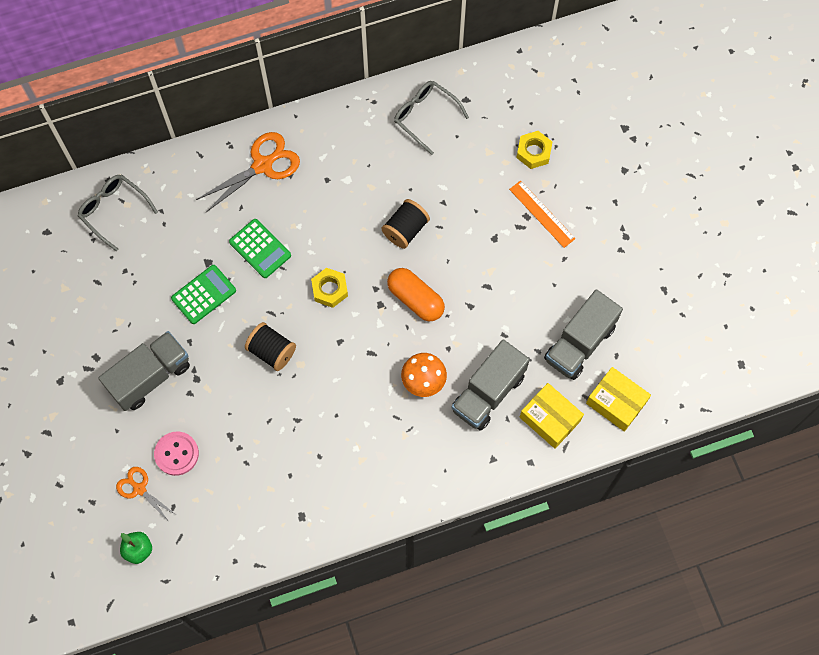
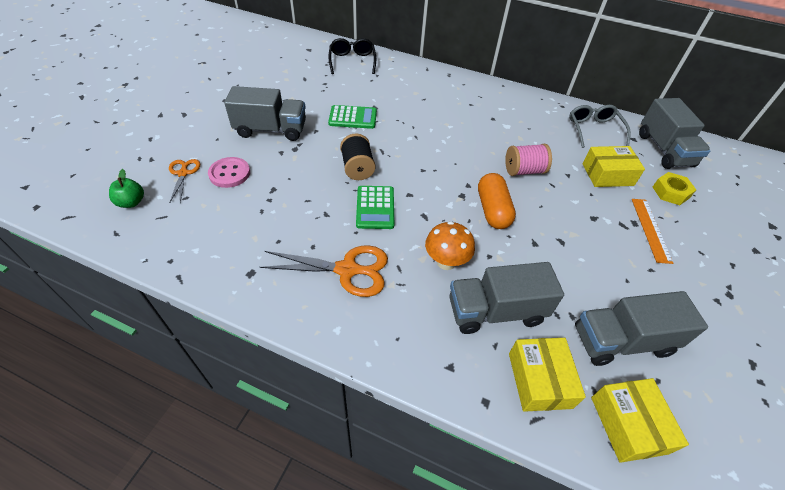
camera: 40 degrees right, 20 degrees down
grey glasses [78,175,158,251] -> black glasses [329,38,376,74]
orange scissors [196,132,300,212] -> orange scissors moved to [260,245,388,297]
green calculator [229,219,291,278] -> green calculator moved to [356,186,394,229]
yellow nut [311,268,348,308] -> none
black spool [382,199,430,249] -> pink spool [505,144,552,176]
none -> yellow box [582,146,645,187]
none -> grey truck [639,98,711,169]

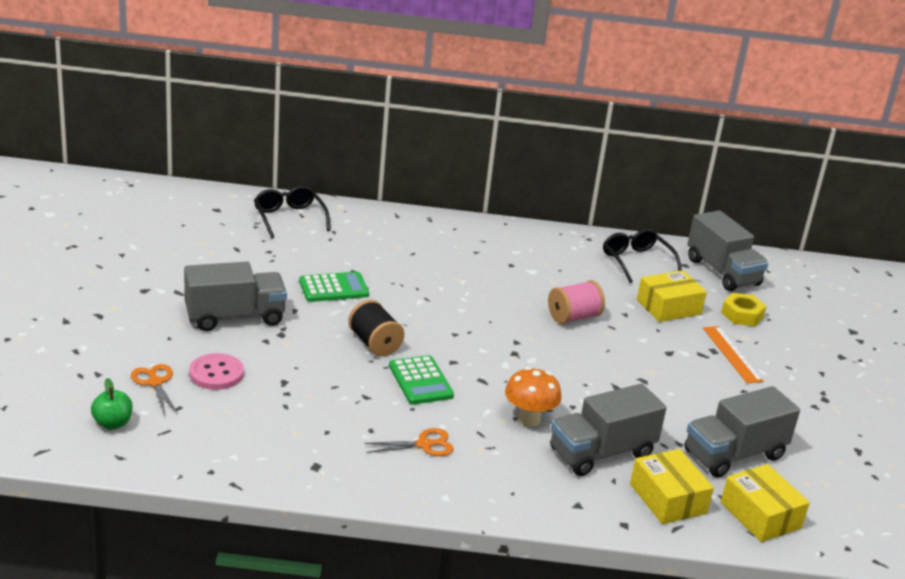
camera: 20 degrees left, 20 degrees down
orange scissors [260,245,388,297] -> orange scissors [364,428,454,456], size x0.58
orange capsule [478,173,516,229] -> none
grey glasses [569,105,631,148] -> black glasses [603,229,682,283]

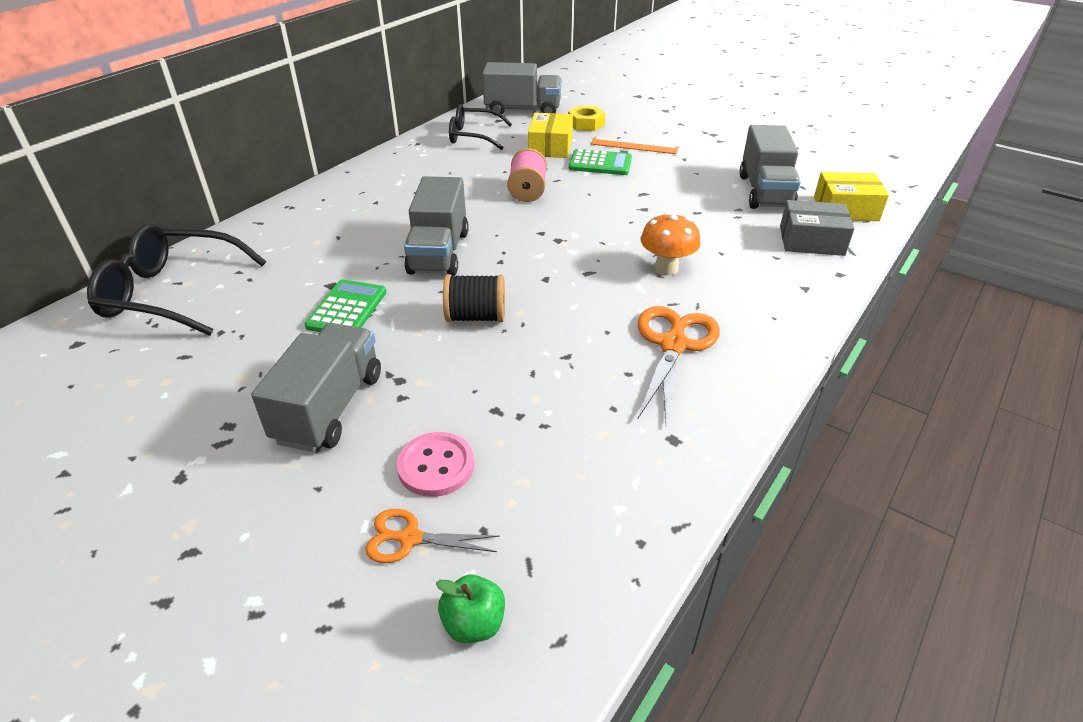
camera: 55 degrees left, 10 degrees up
black glasses [254,186,330,238] -> black glasses [87,223,266,336], size x1.52
orange scissors [364,428,454,456] -> orange scissors [637,306,720,425], size x1.73
green calculator [389,355,454,404] -> green calculator moved to [569,149,632,175]
grey truck [550,384,666,476] -> grey truck moved to [404,176,469,276]
yellow box [630,449,714,524] -> grey box [780,200,854,256]

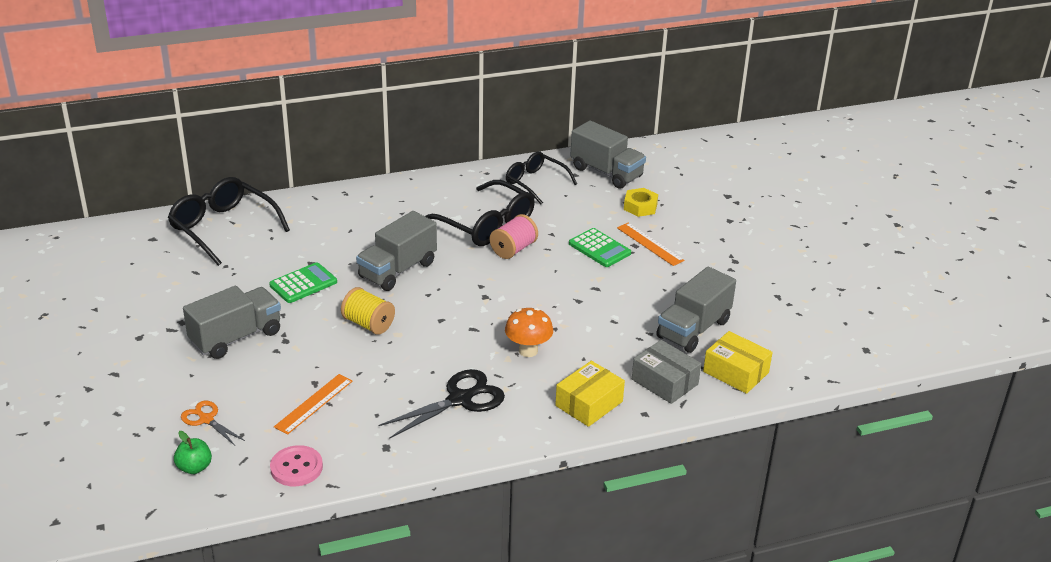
camera: 35 degrees right, 5 degrees down
pink button [397,432,474,497] -> pink button moved to [270,445,323,486]
black spool [443,274,505,322] -> yellow spool [341,287,395,335]
yellow box [528,113,573,158] -> yellow box moved to [555,361,625,427]
orange scissors [637,306,720,425] -> black scissors [379,369,505,439]
none -> orange ruler [274,374,352,435]
none -> black glasses [425,180,535,246]

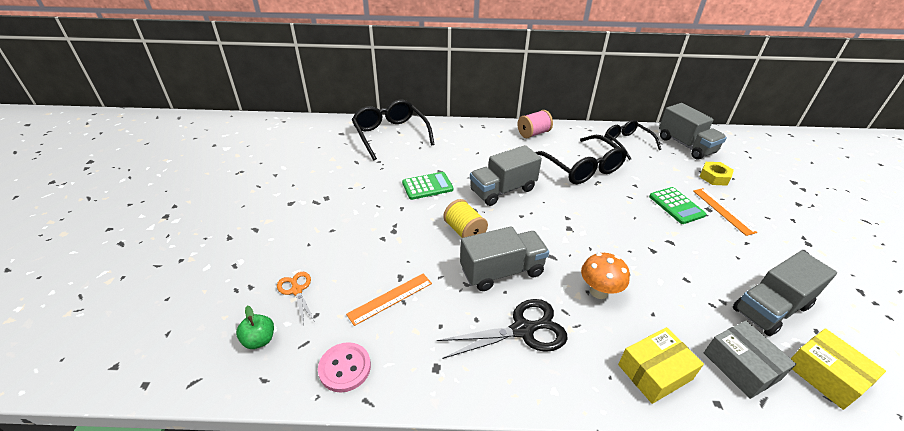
camera: 20 degrees right, 5 degrees up
grey truck [183,286,281,359] -> grey truck moved to [460,226,549,291]
pink spool [490,214,538,259] -> pink spool moved to [518,110,553,138]

